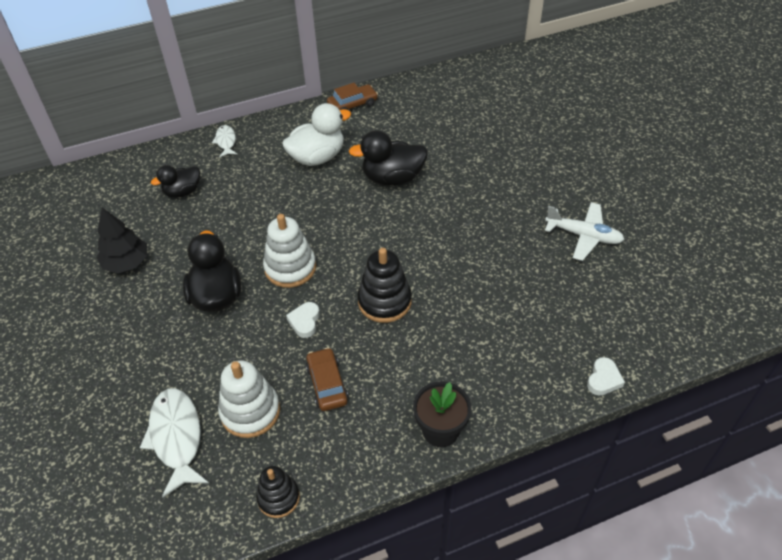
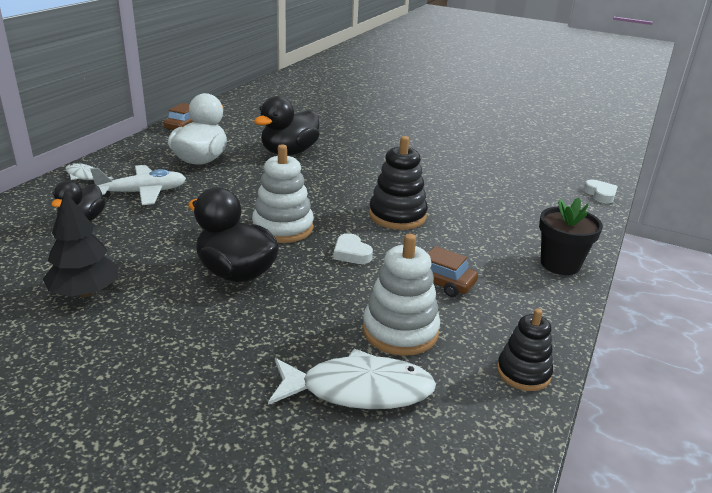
camera: 45 degrees left, 20 degrees down
white fish [140,388,209,497] -> white fish turned 150 degrees clockwise [268,349,436,409]
white plane [545,202,625,261] -> white plane moved to [90,165,186,205]

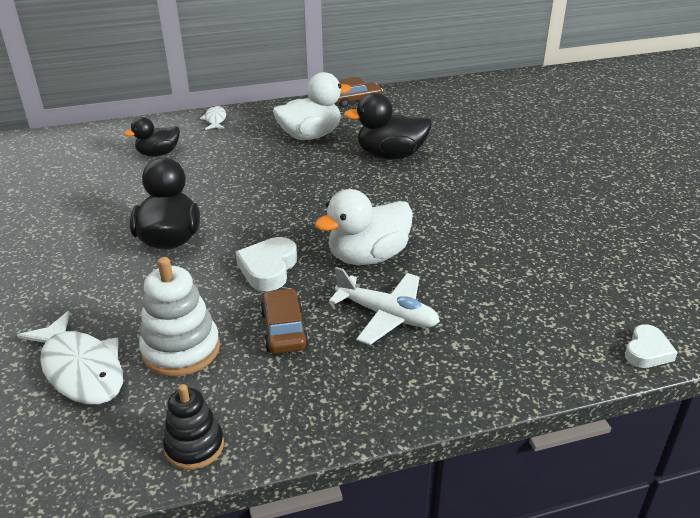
camera: 50 degrees right, 5 degrees up
black tree [43,191,119,297] -> none
white plane [90,165,186,205] -> white plane moved to [329,267,440,345]
white stacking toy [252,144,314,243] -> none
white heart [333,233,373,264] -> white heart [236,237,297,291], size x1.50
black stacking toy [369,136,428,230] -> white duck [315,189,413,265]
black flower pot [539,198,603,275] -> none

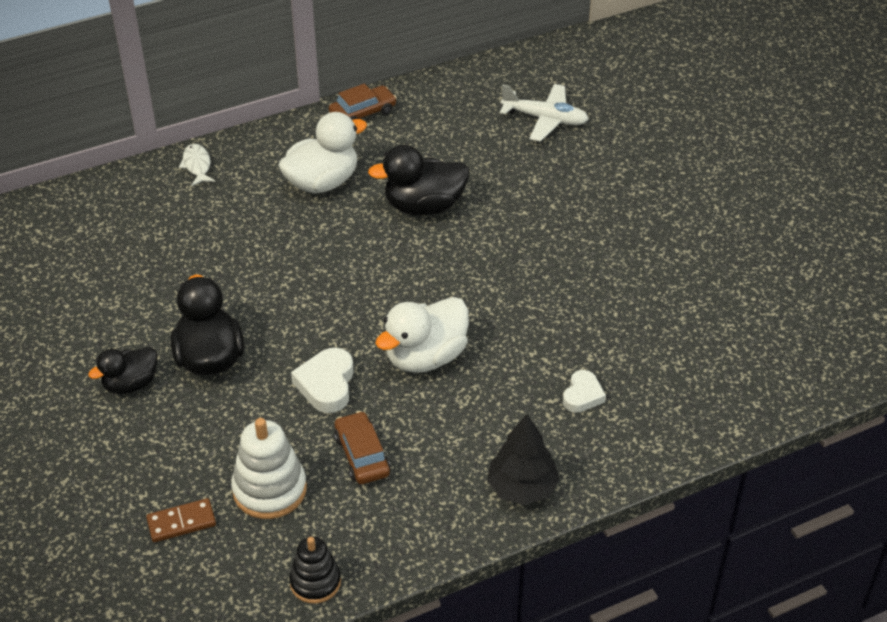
camera: 10 degrees left, 10 degrees up
white fish [17,311,123,405] -> brown domino [146,498,216,542]
black duck [123,117,180,157] -> black duck moved to [88,347,157,394]
white plane [329,267,440,345] -> white plane moved to [500,84,589,142]
white heart [625,324,678,368] -> white heart moved to [563,370,606,413]
none -> black tree [487,414,560,505]

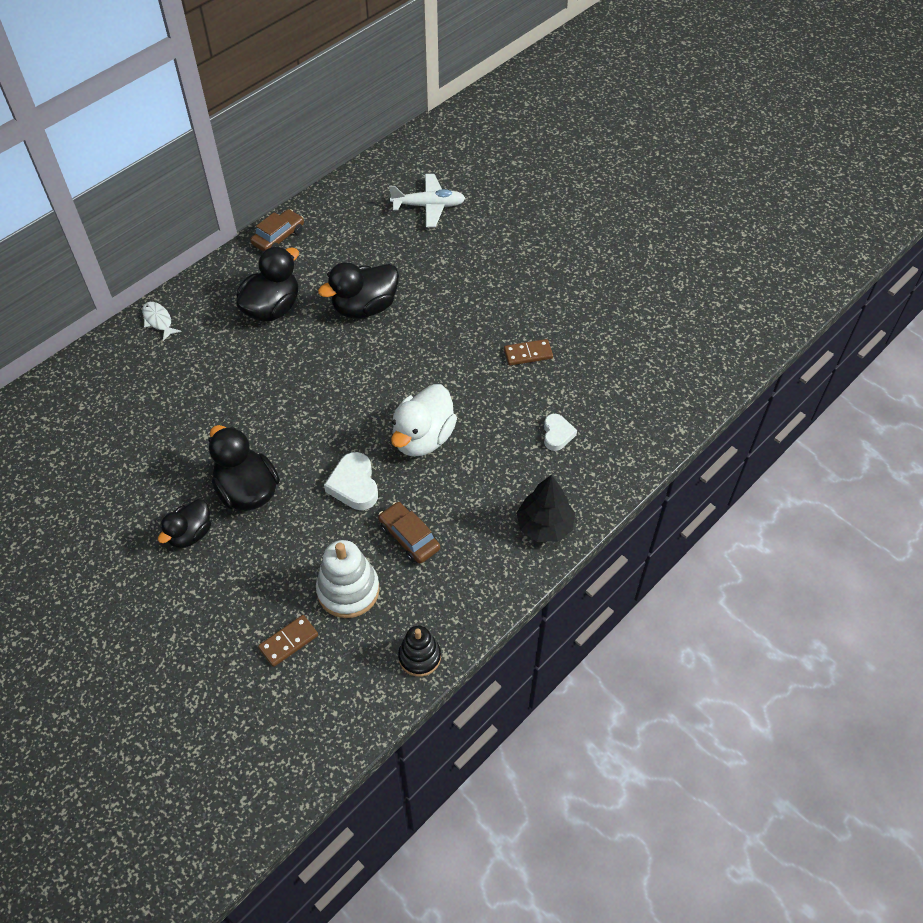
camera: 20 degrees left, 10 degrees up
white duck [278,112,367,194] -> black duck [236,247,299,321]
none -> brown domino [504,339,553,366]

